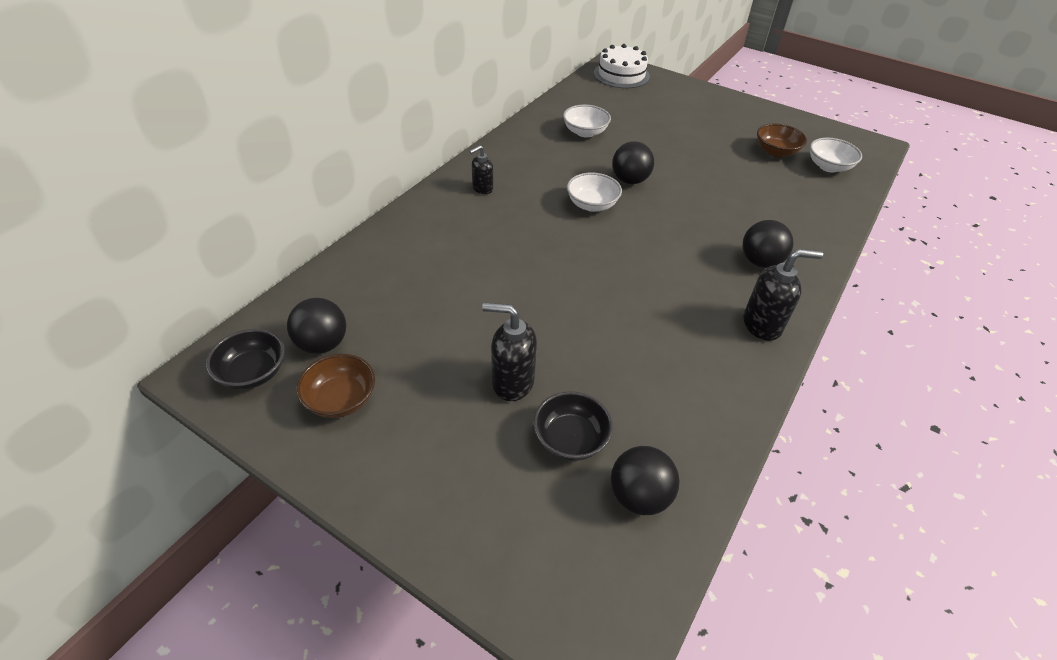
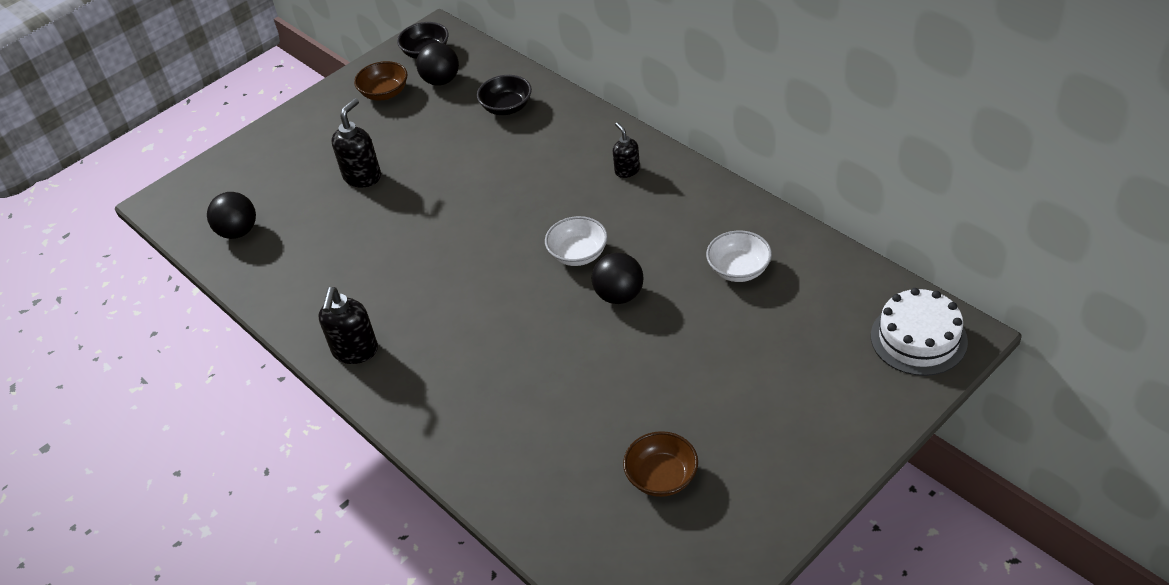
camera: 110 degrees right, 0 degrees up
black bowl [533,391,613,461] -> black bowl moved to [477,75,532,115]
black ball [743,220,794,268] -> none
white bowl [810,138,862,173] -> none

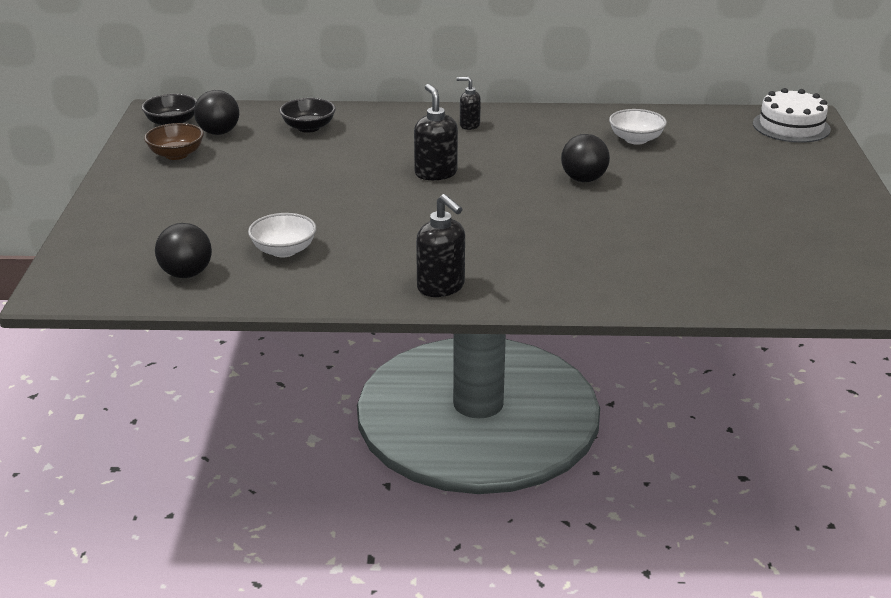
camera: 50 degrees left, 15 degrees down
black soap dispenser [331,98,381,188] -> black soap dispenser moved to [414,84,458,180]
white bowl [545,216,608,266] -> white bowl moved to [248,213,316,257]
brown bowl [623,431,698,497] -> none

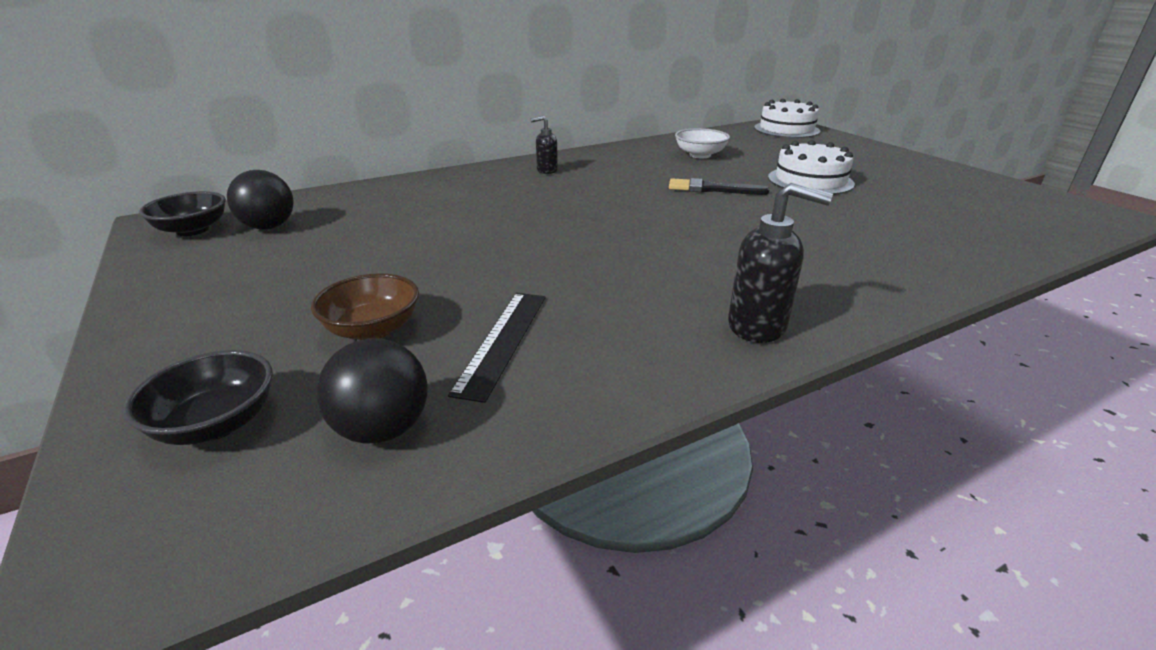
camera: 30 degrees left, 0 degrees up
brown bowl [144,123,204,160] -> brown bowl moved to [311,273,419,340]
white bowl [248,213,316,257] -> black ruler [448,293,546,403]
black bowl [279,98,336,133] -> black bowl moved to [123,350,273,445]
black soap dispenser [414,84,458,180] -> none
black ball [561,134,610,182] -> black brush [669,178,769,195]
none -> white cake [768,140,855,195]

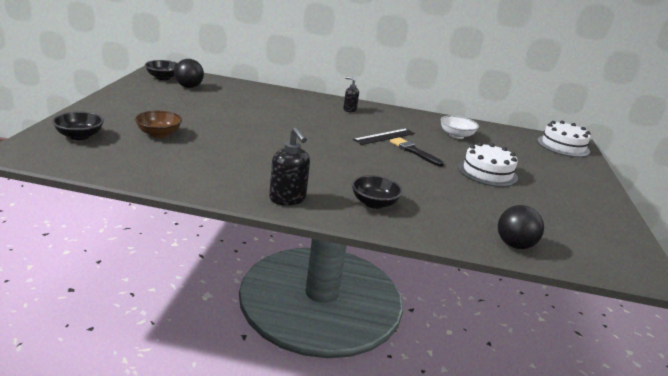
camera: 35 degrees right, 5 degrees down
black ball [317,338,428,443] -> black ball moved to [498,205,544,249]
black ruler [448,293,546,403] -> black ruler moved to [353,129,415,145]
none -> black bowl [352,175,403,209]

